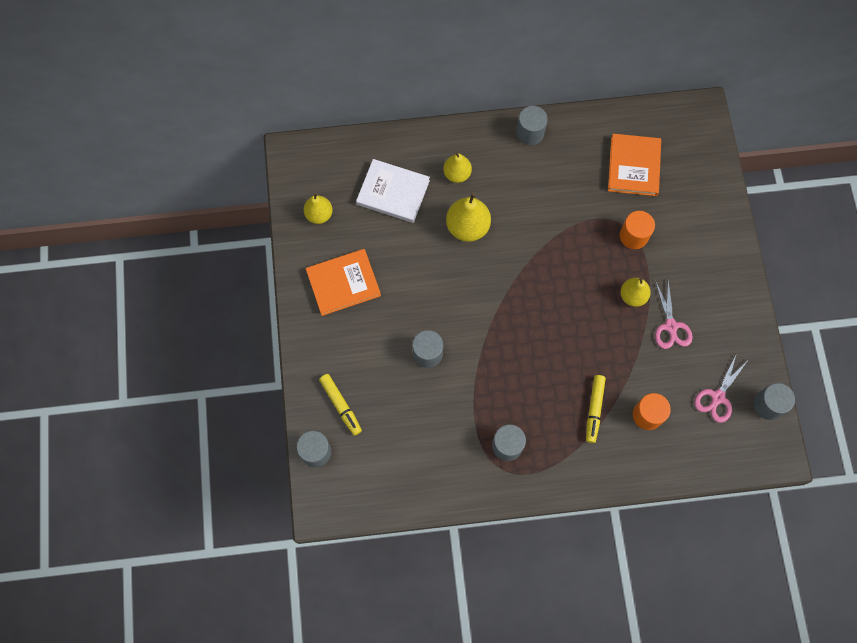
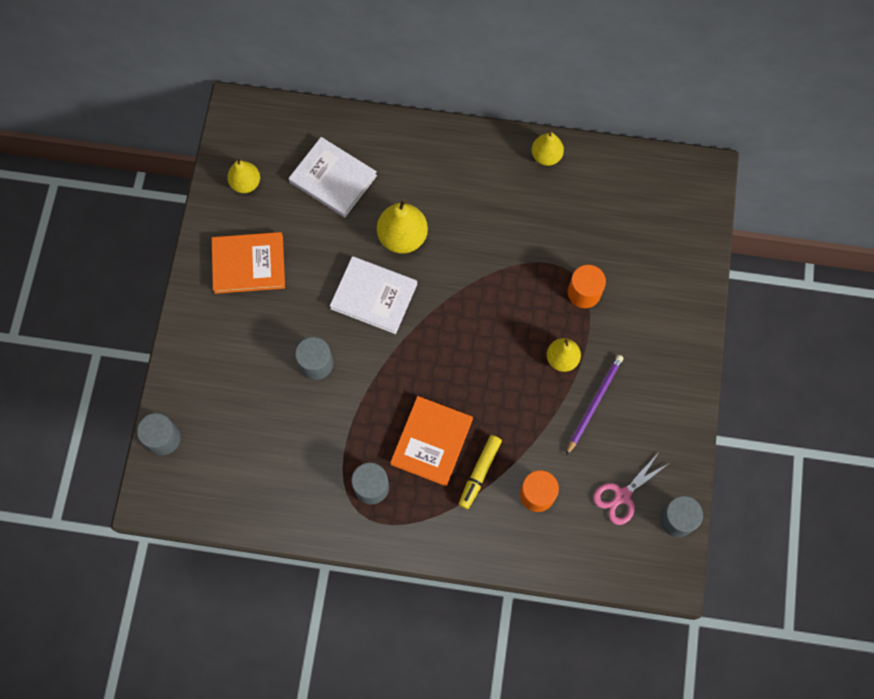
camera: 15 degrees right, 0 degrees up
yellow marker [319,374,362,436] -> none
yellow pear [443,152,472,183] -> yellow pear moved to [532,129,564,166]
grey cylinder [516,106,548,145] -> none
orange book [608,134,661,196] -> orange book moved to [390,396,473,486]
pink scissors [655,280,693,349] -> purple pencil [566,355,624,456]
none -> white book [330,256,417,334]

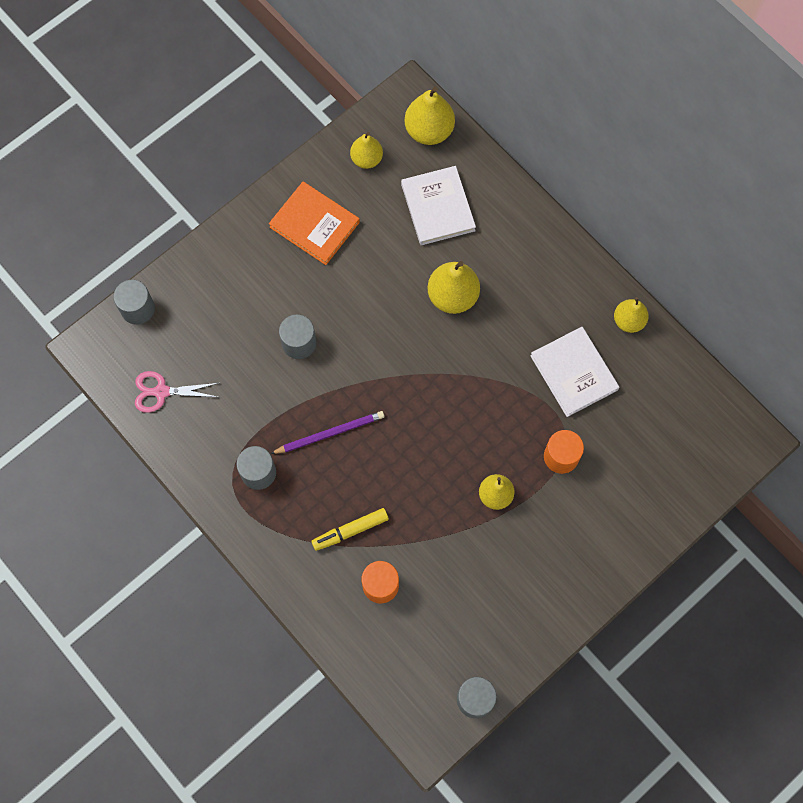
camera: 40 degrees right, 0 degrees up
white book [330,256,417,334] -> white book moved to [530,327,619,417]
orange book [390,396,473,486] -> none
purple pencil [566,355,624,456] -> purple pencil moved to [270,411,385,454]
pink scissors [593,454,671,525] -> pink scissors moved to [135,371,219,413]
none -> yellow pear [405,87,455,145]

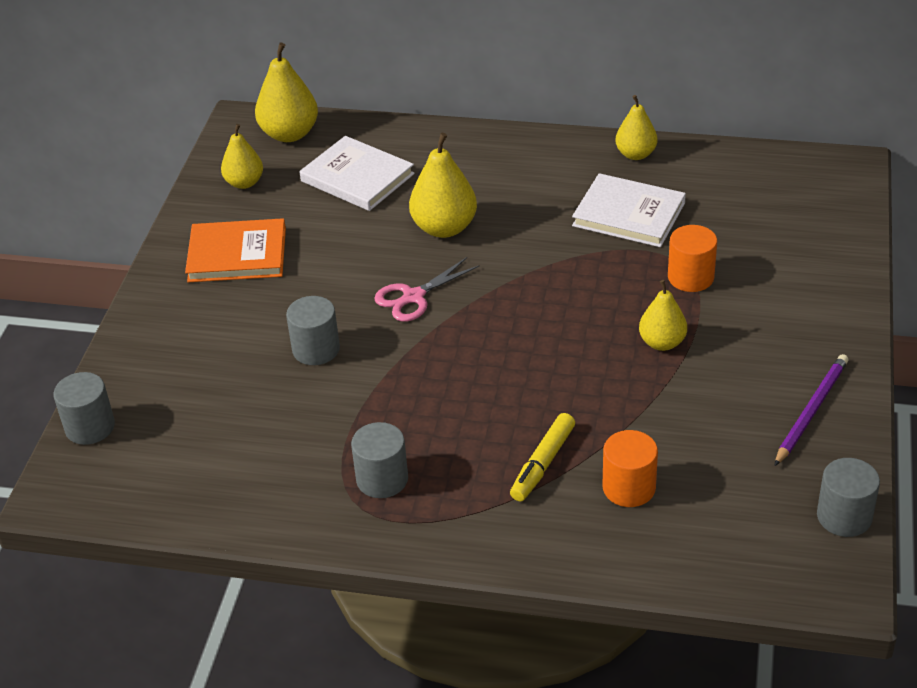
camera: 35 degrees left, 30 degrees down
pink scissors [135,371,219,413] -> pink scissors moved to [374,257,480,322]
purple pencil [270,411,385,454] -> purple pencil moved to [774,354,848,466]

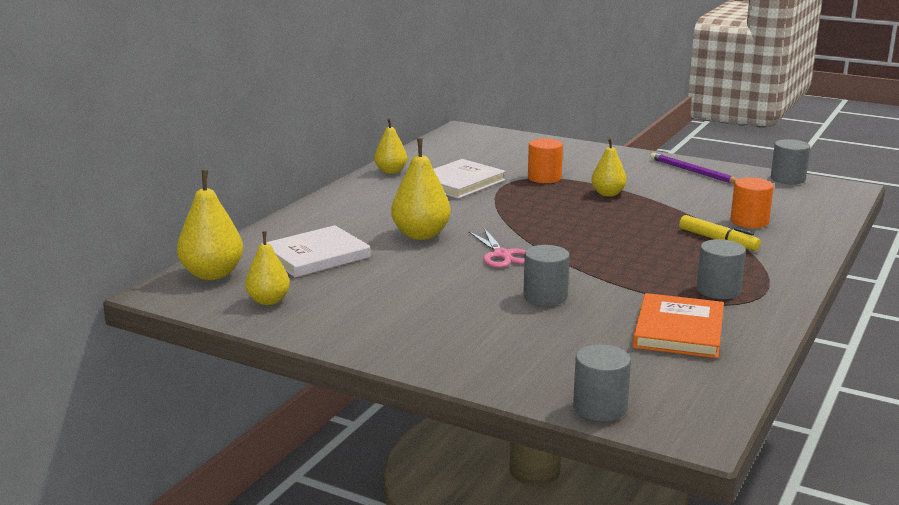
camera: 75 degrees left, 20 degrees down
orange book [185,218,286,282] -> orange book moved to [633,293,724,358]

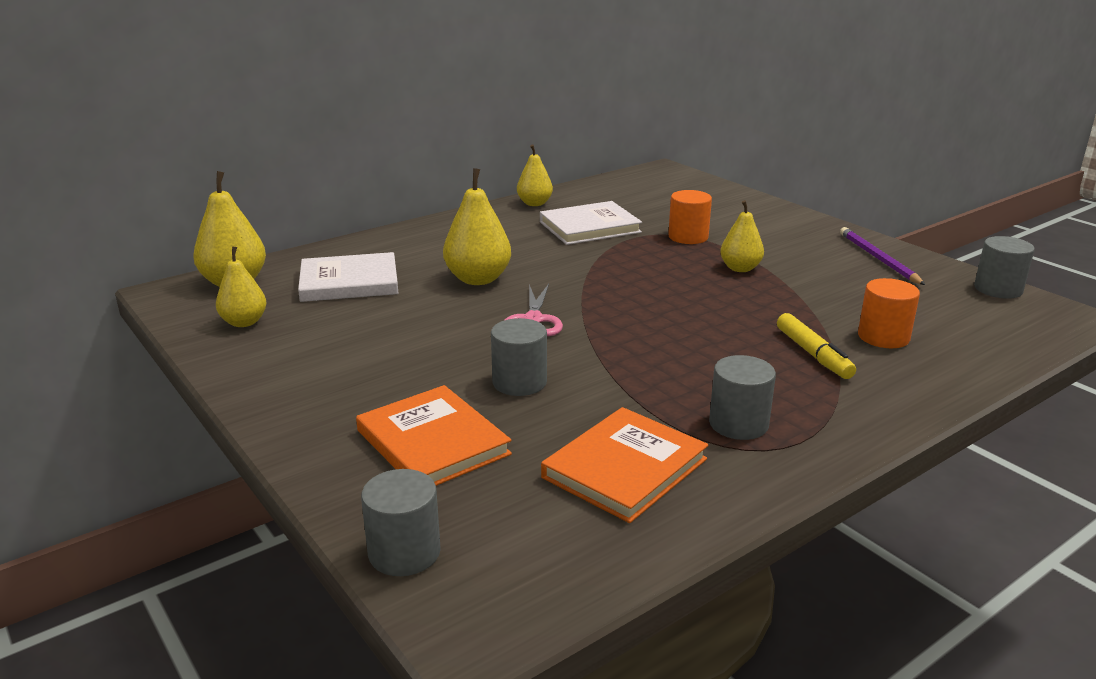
camera: 25 degrees right, 5 degrees up
none -> orange book [356,385,512,486]

